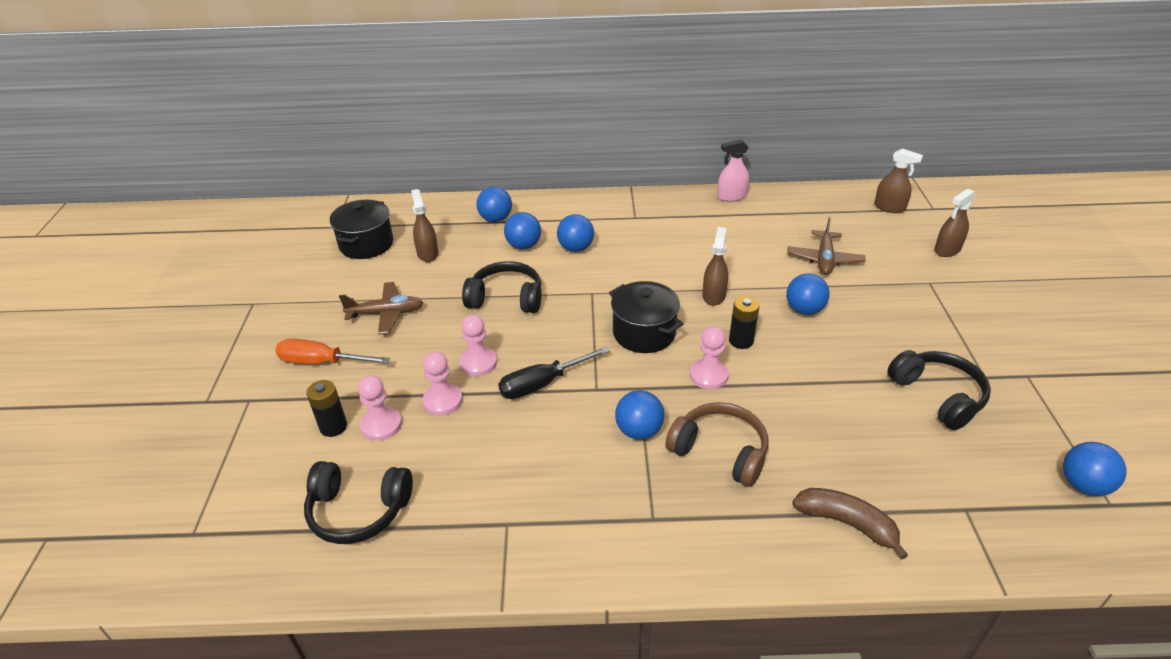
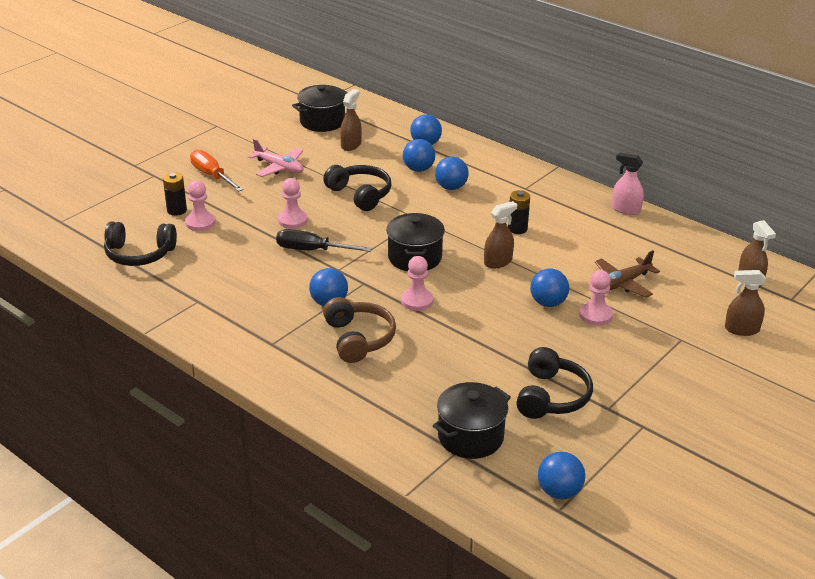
camera: 40 degrees right, 5 degrees down
black headphones [304,461,413,544] -> black headphones turned 45 degrees counterclockwise [104,222,177,266]
brown plane [339,282,423,334] -> pink plane [248,139,303,177]
pink pawn [423,351,463,416] -> pink pawn moved to [579,270,613,326]
black battery [729,296,760,349] -> black battery moved to [508,190,530,234]
brown banana [792,488,908,560] -> none
none -> black pot [433,382,511,459]

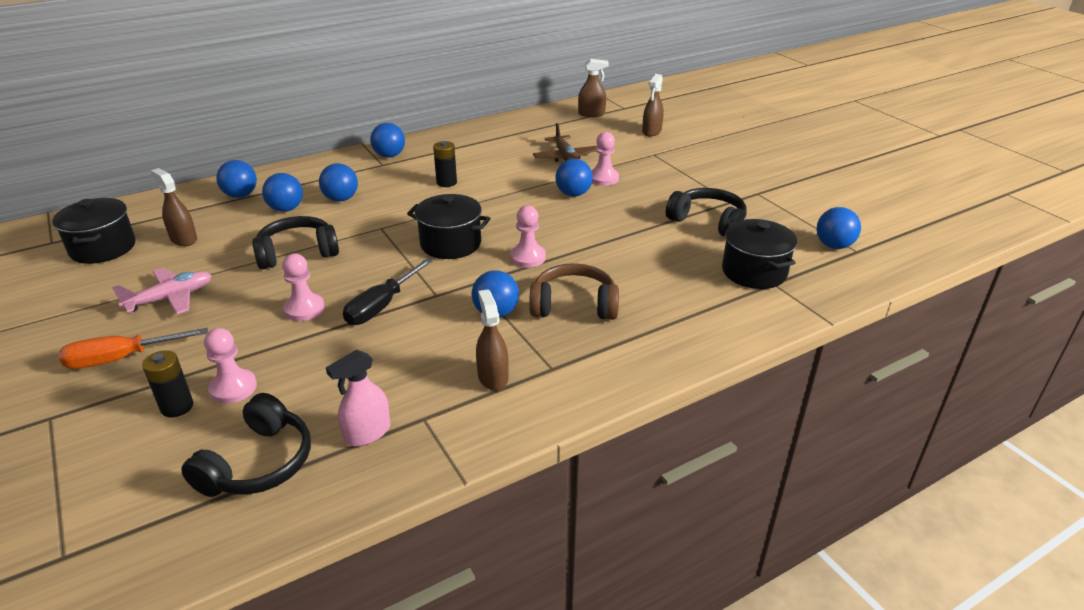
camera: 70 degrees left, 0 degrees up
brown spray bottle [484,201,517,268] -> brown spray bottle moved to [476,289,509,391]
pink spray bottle [612,152,644,215] -> pink spray bottle moved to [326,350,390,446]
none -> blue ball [370,123,405,158]

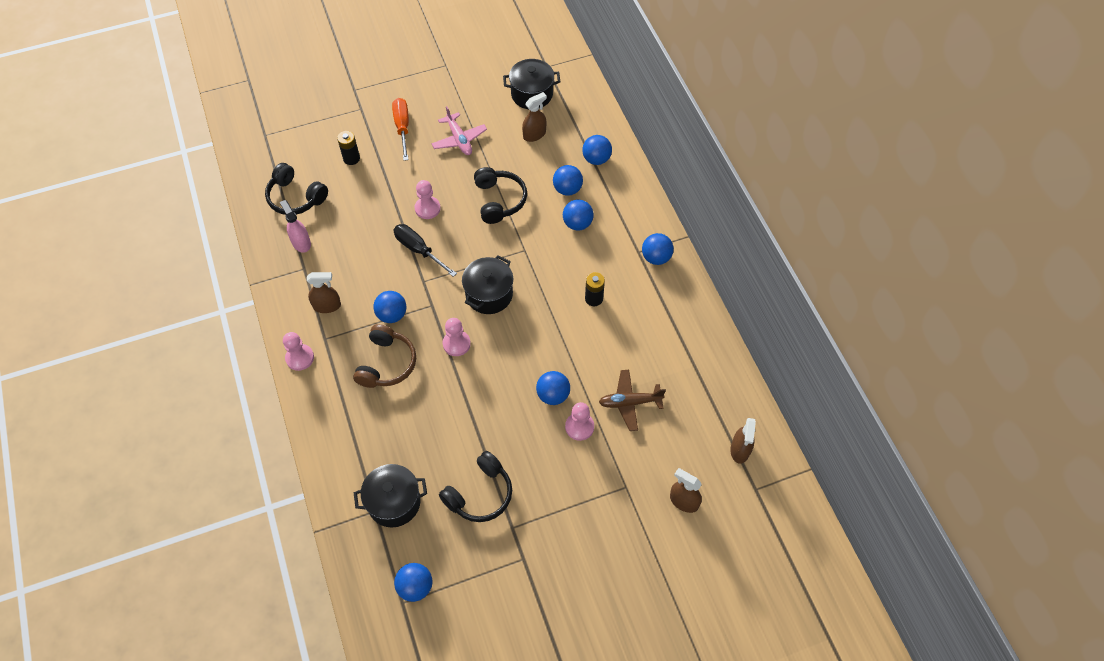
camera: 100 degrees right, 25 degrees up
pink pawn [204,328,257,404] -> pink pawn moved to [283,332,314,371]

